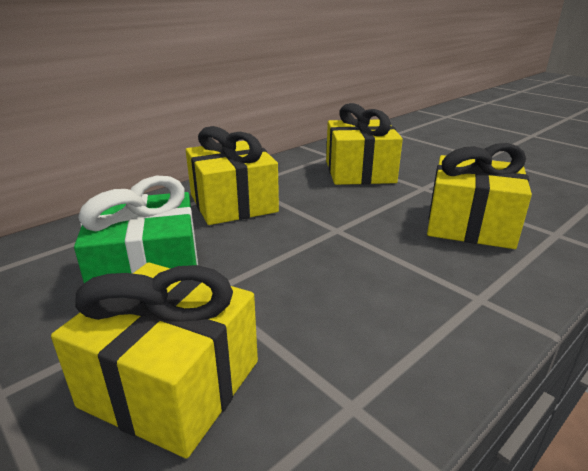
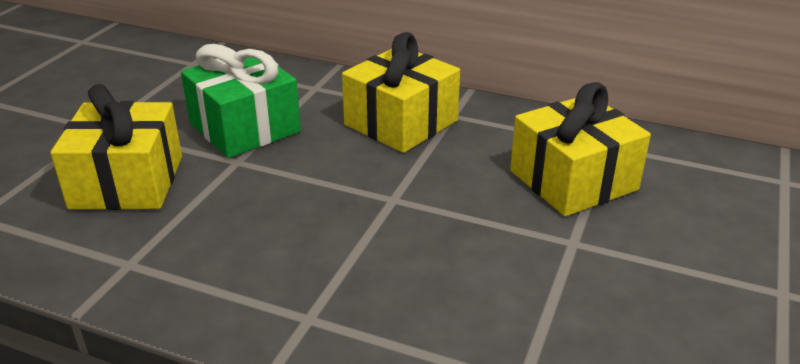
camera: 65 degrees right, 5 degrees up
yellow gift [427,143,532,249] -> none

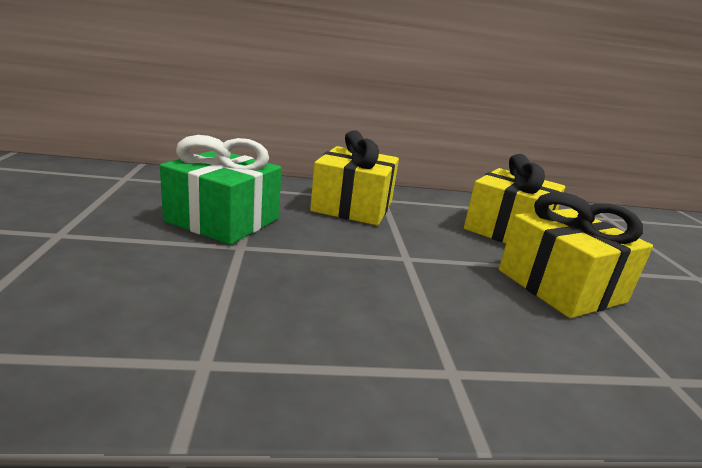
camera: 30 degrees left, 10 degrees down
yellow gift [50,84,182,210] -> yellow gift moved to [499,192,653,318]

